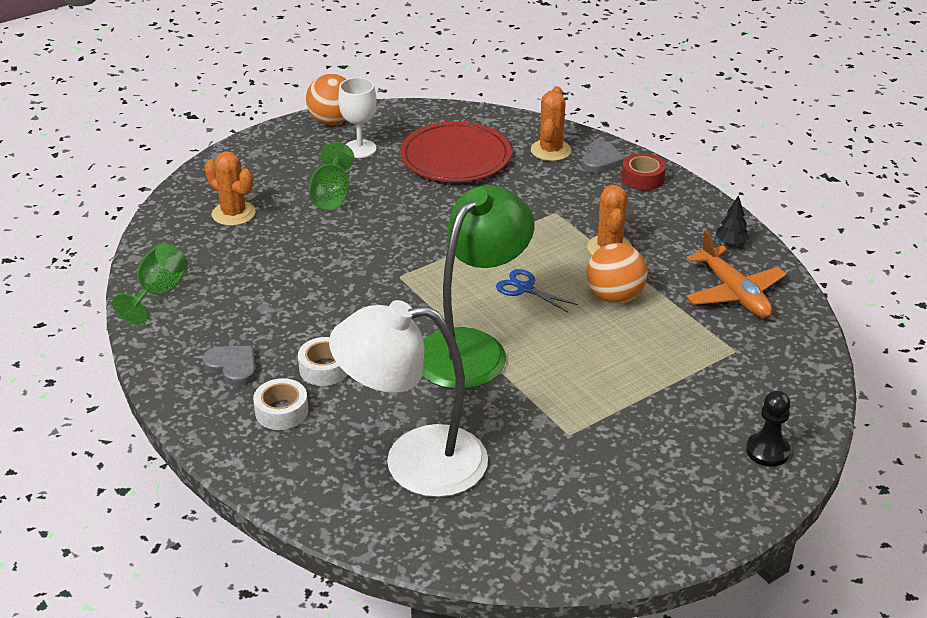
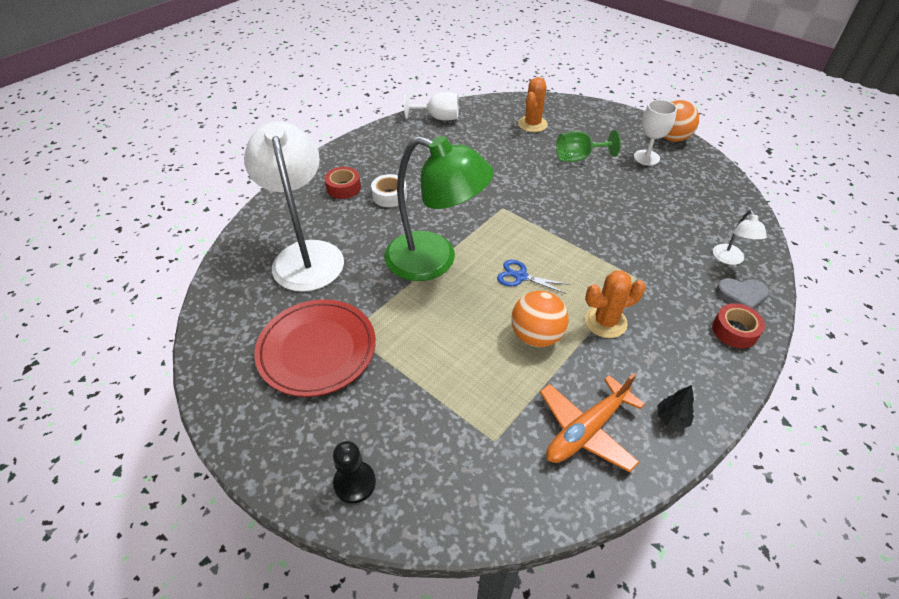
camera: 75 degrees right, 10 degrees up
green goblet [112,243,188,325] -> white goblet [404,92,459,121]
grey heart [203,346,256,386] -> none
white tape [253,378,308,430] -> red tape [325,167,361,199]
red plate [400,121,511,182] -> red plate moved to [254,299,376,397]
blue scissors [496,269,578,312] -> blue scissors turned 90 degrees counterclockwise [497,260,570,294]
orange cactus [531,86,571,161] -> white lamp [713,210,767,265]

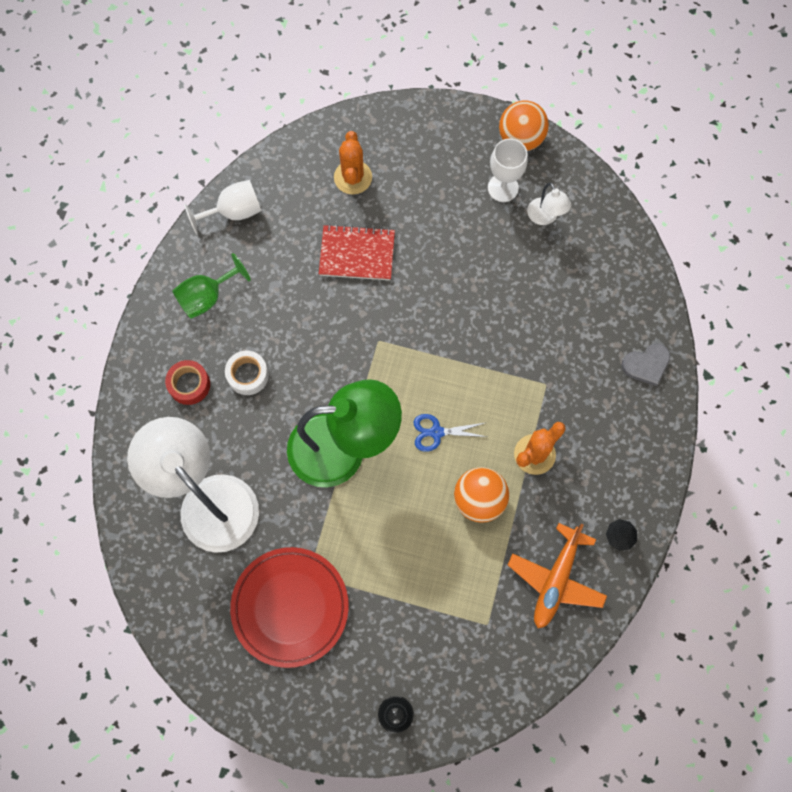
camera: 25 degrees left, 25 degrees up
green goblet [556,130,621,162] -> green goblet moved to [172,253,251,319]
red tape [712,303,765,348] -> none
white lamp [713,210,767,265] -> white lamp moved to [527,183,571,225]
none -> red notebook [319,224,395,280]

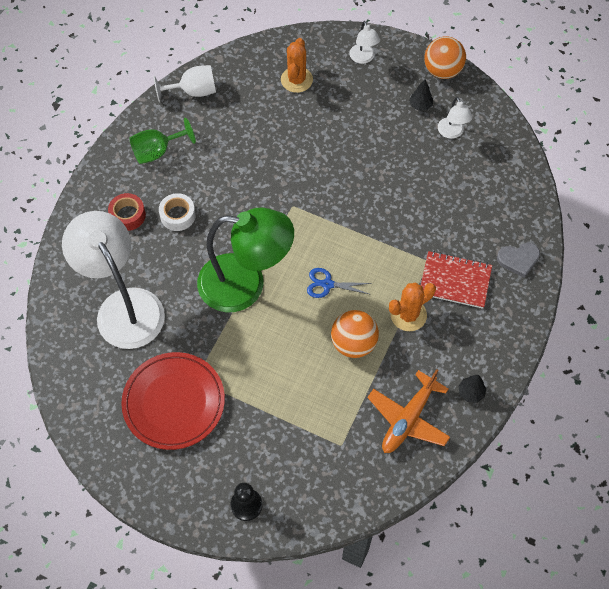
camera: 10 degrees right, 10 degrees down
red notebook [319,224,395,280] -> red notebook moved to [421,251,492,309]
white goblet [488,139,528,202] -> black tree [409,80,433,111]
none -> white lamp [349,21,380,64]

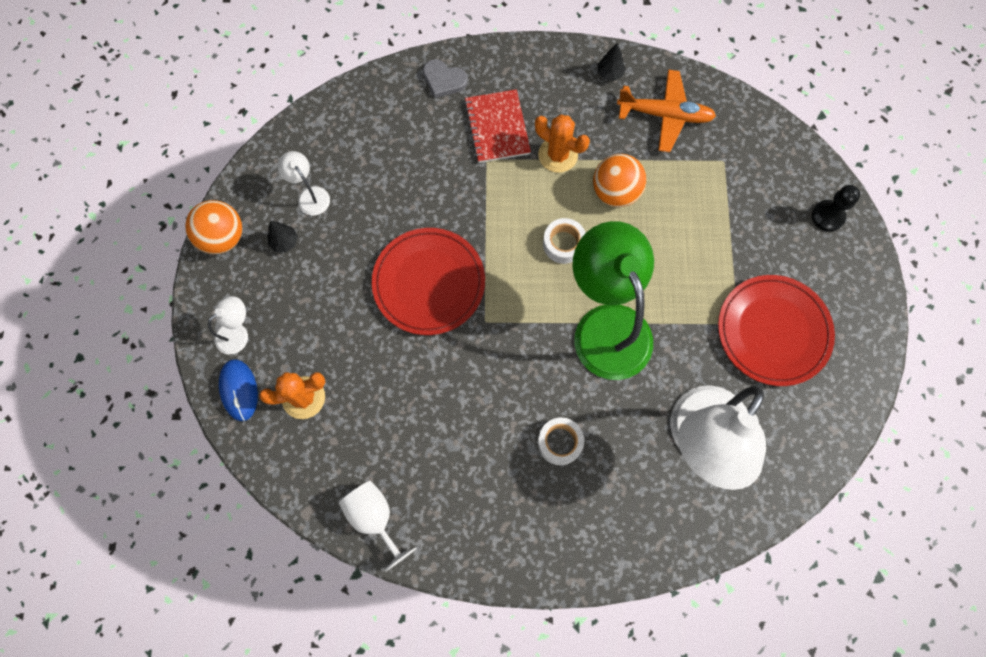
camera: 115 degrees left, 10 degrees up
red tape [108,193,146,231] -> none
green goblet [129,118,196,164] -> none
blue scissors [307,268,372,298] -> white tape [543,218,585,264]
white lamp [438,97,473,139] -> white lamp turned 90 degrees counterclockwise [278,151,330,215]
grey heart [497,243,540,278] -> grey heart turned 150 degrees clockwise [423,59,468,98]
none -> blue mouse [219,359,258,421]
none -> red plate [372,228,485,335]

